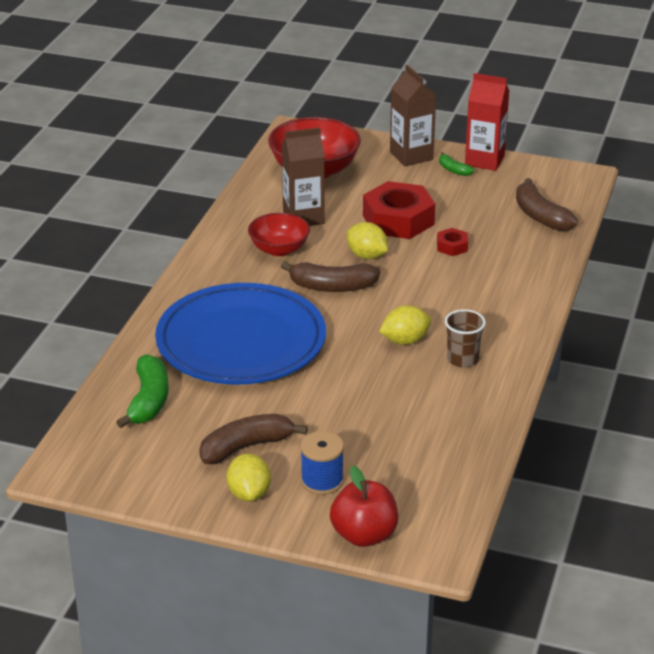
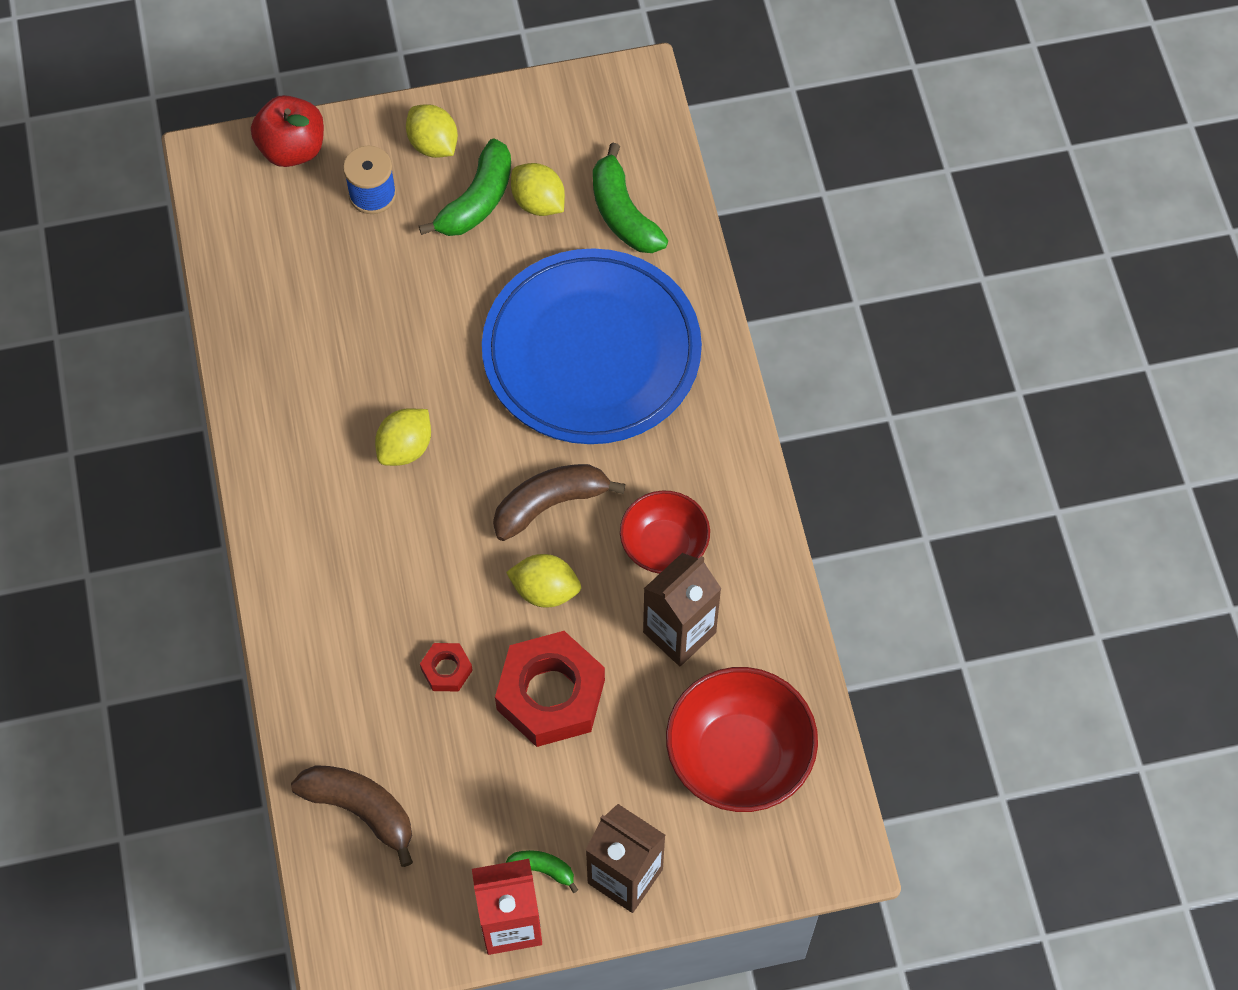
camera: 150 degrees right, 30 degrees up
brown banana [199,414,308,464] -> green banana [419,138,511,236]
brown cup [445,309,486,368] -> none
none -> yellow lemon [511,163,565,216]

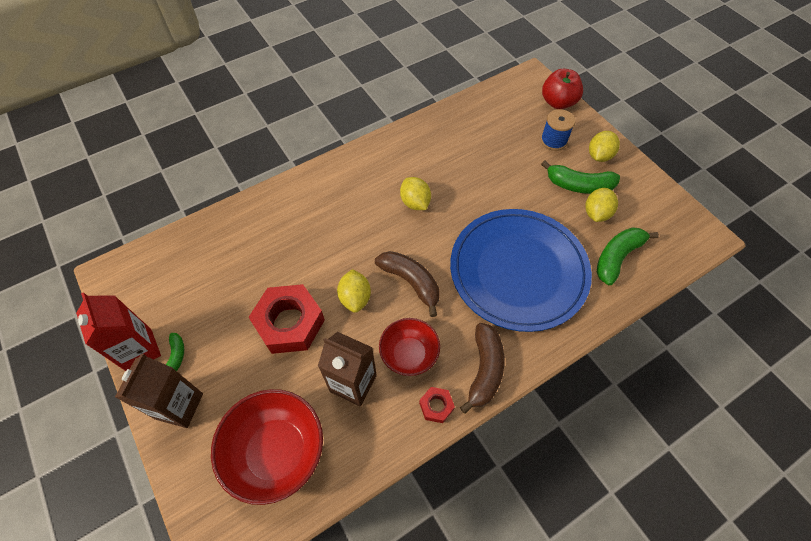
camera: 70 degrees right, 5 degrees down
brown banana [291,765,413,867] -> brown banana moved to [460,323,504,414]
yellow lemon [375,408,431,466] -> yellow lemon turned 45 degrees clockwise [400,177,431,210]
red nut [420,643,473,691] -> red nut moved to [419,387,455,423]

